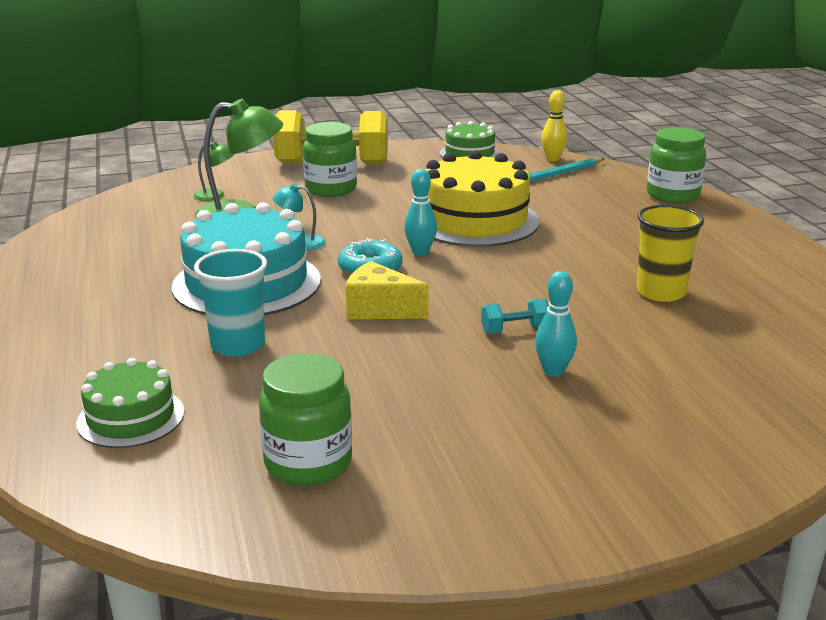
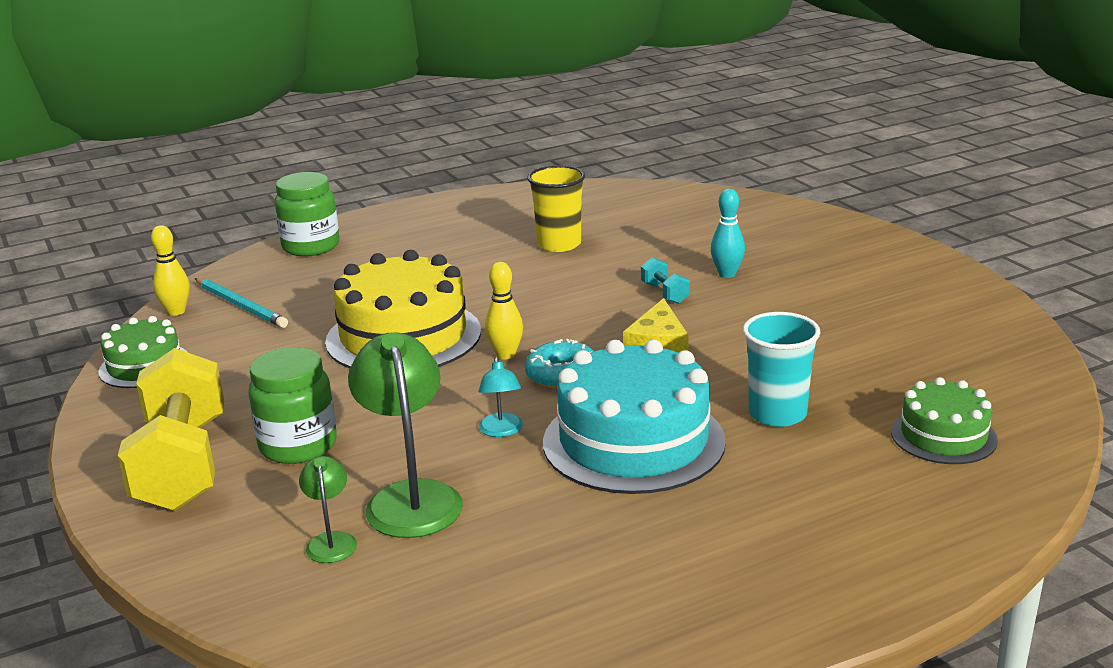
camera: 100 degrees left, 0 degrees up
green jar [259,353,352,486] -> none
turquoise bowling pin [404,169,437,256] -> yellow bowling pin [485,262,523,360]

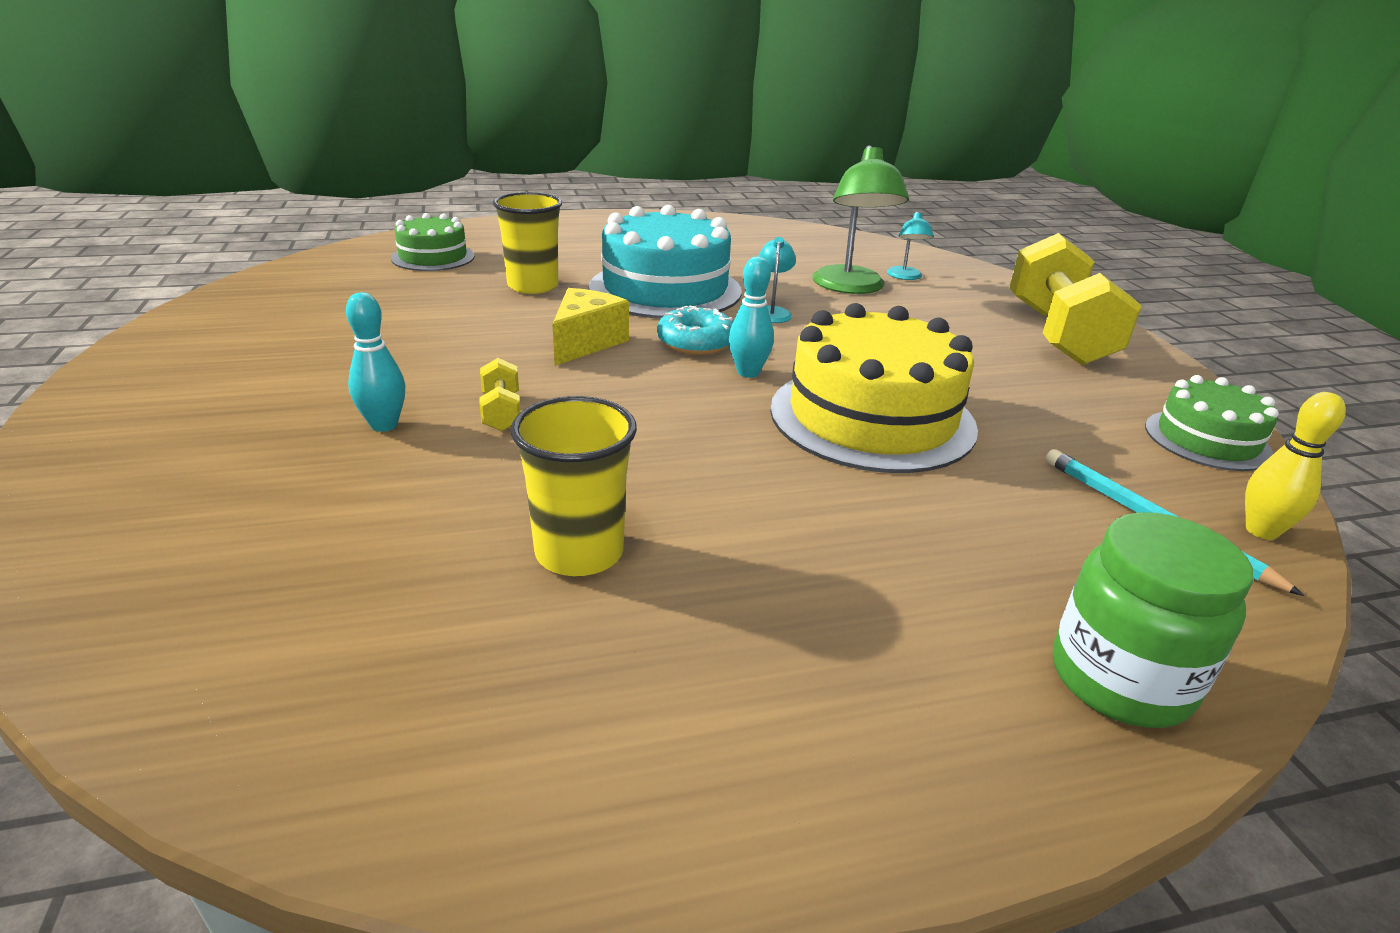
camera: 170 degrees left, 5 degrees up
green jar [248,347,337,464] -> none
green lamp [299,456,357,563] -> turquoise lamp [887,211,934,280]
yellow bowling pin [485,262,523,360] -> turquoise bowling pin [729,257,774,378]
turquoise dumbbell [641,257,690,304] -> yellow dumbbell [479,358,520,431]
turquoise cup [743,312,821,427] -> yellow cup [493,192,562,294]

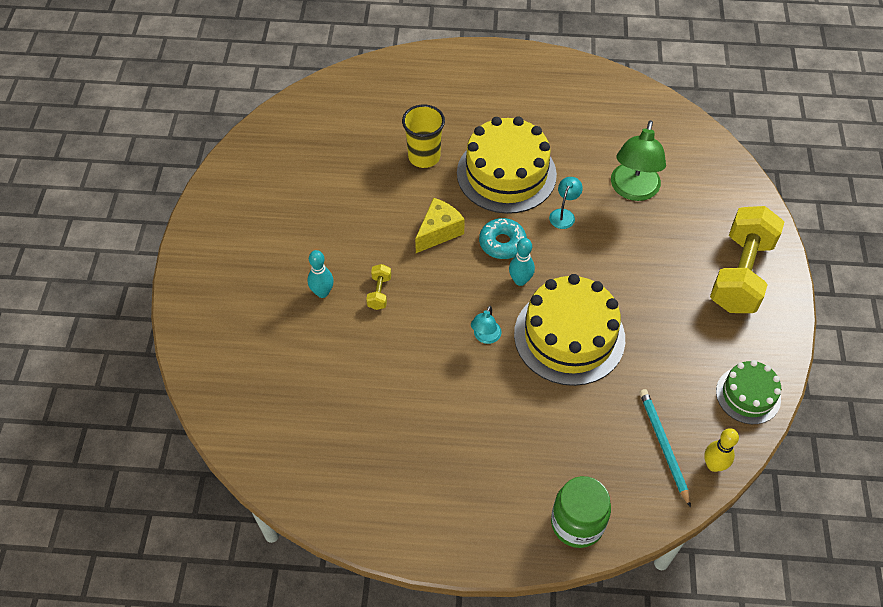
camera: 20 degrees right, 25 degrees up
green cake [391,213,475,271] -> none
yellow cup [511,396,637,576] -> none
turquoise cake [589,205,742,319] -> yellow cake [457,116,557,214]
turquoise lamp [887,211,934,280] -> turquoise lamp moved to [471,306,502,344]

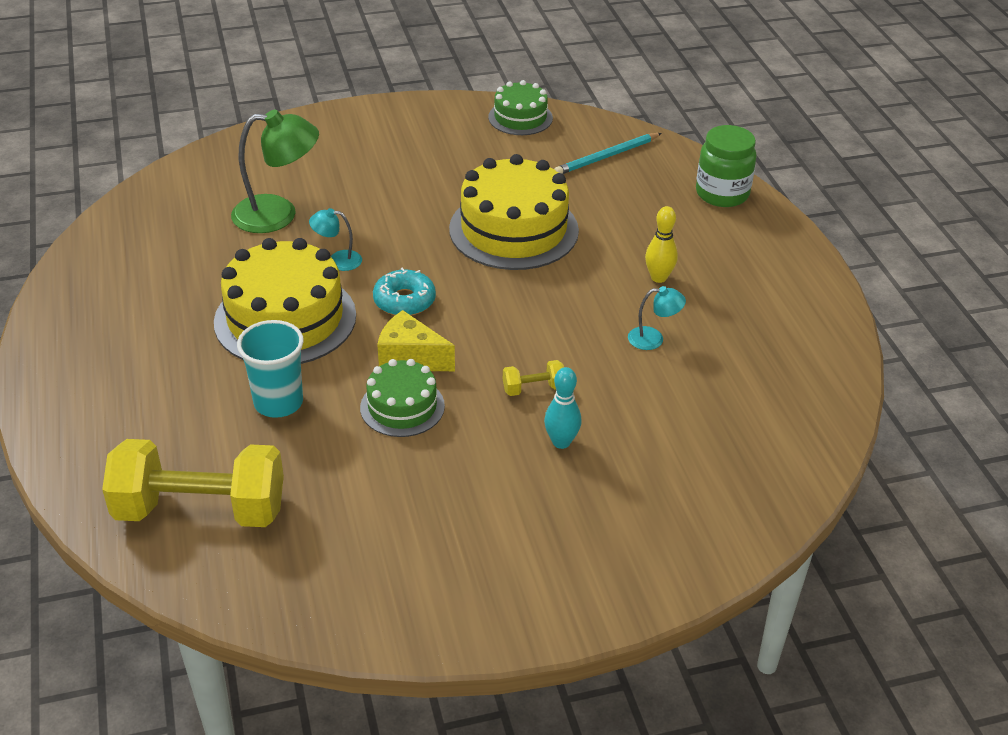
camera: 110 degrees left, 15 degrees down
yellow cup [402,104,445,168] -> turquoise cup [237,320,304,418]
turquoise lamp [471,306,502,344] -> turquoise lamp moved to [628,286,686,350]
turquoise bowling pin [509,238,535,286] -> none
yellow bowling pin [704,428,739,472] -> yellow bowling pin moved to [645,206,678,283]
yellow dumbbell [710,206,784,313] -> yellow dumbbell moved to [102,439,284,527]
none -> green cake [360,359,445,437]

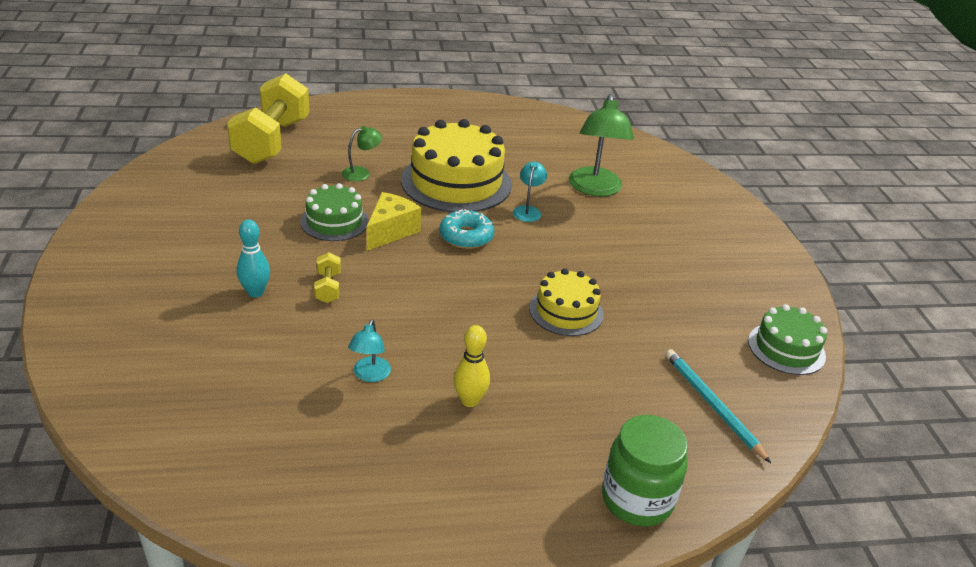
camera: 95 degrees right, 5 degrees down
turquoise cup [237,320,304,418] -> green lamp [342,126,382,181]
yellow cake [449,154,579,270] -> yellow cake [529,268,604,336], size x0.56

